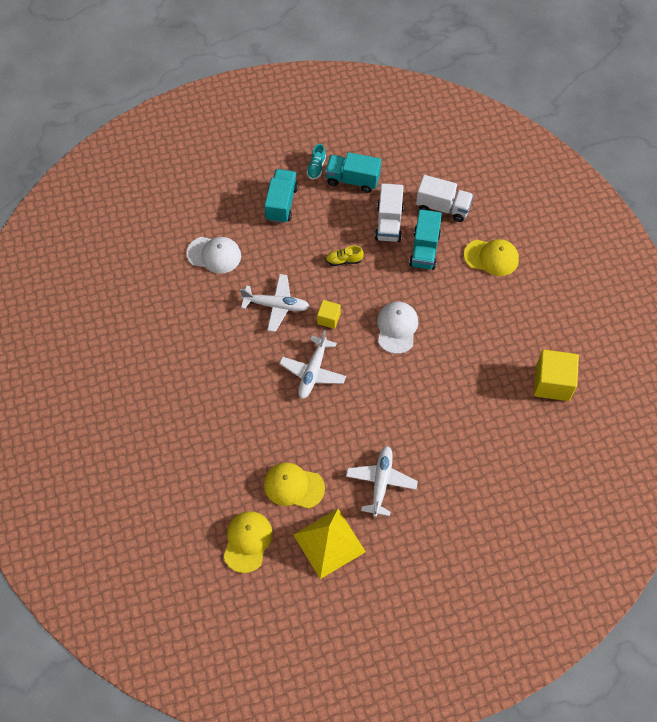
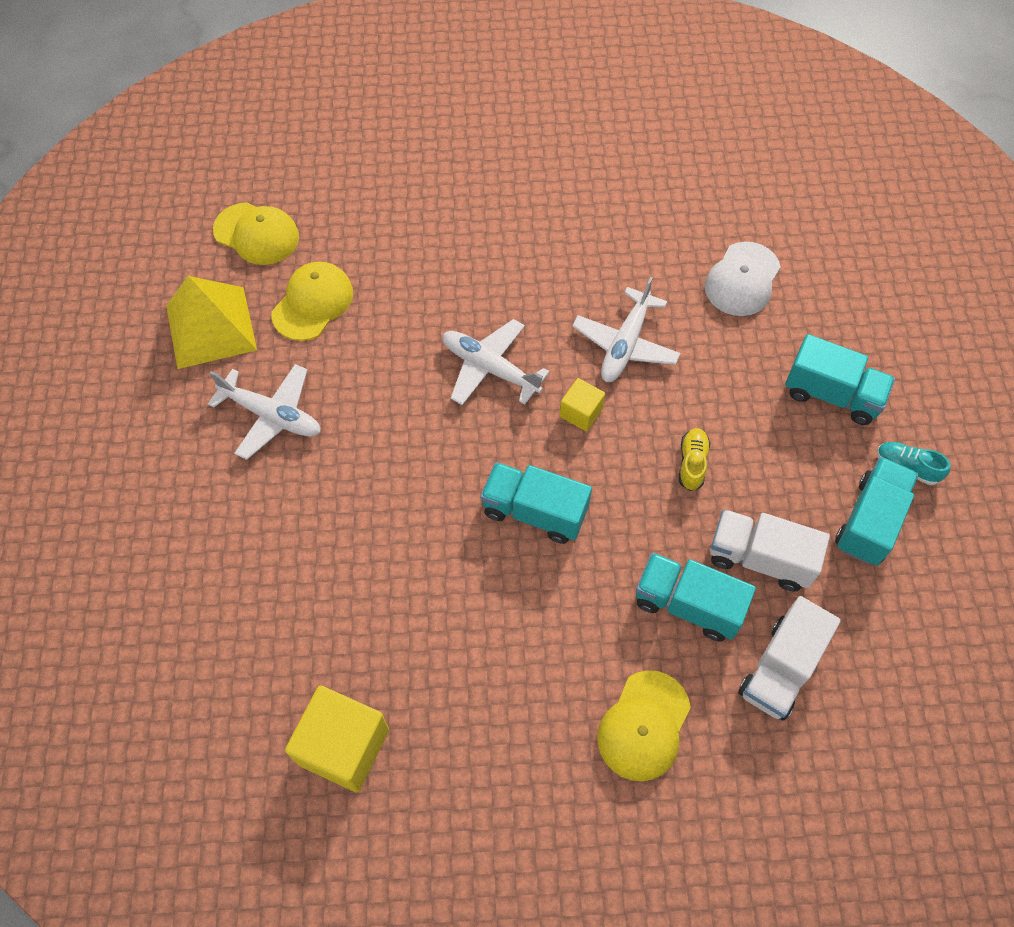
camera: 105 degrees right, 0 degrees up
white cap [377,302,418,354] -> turquoise truck [481,462,592,544]

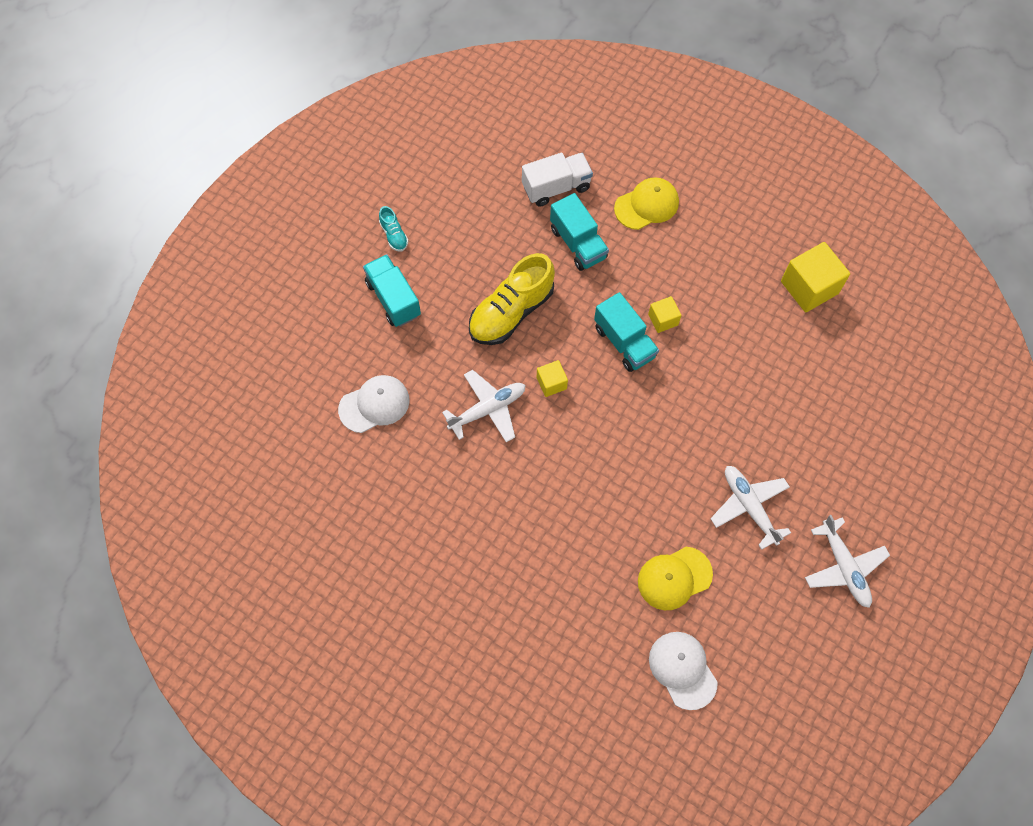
camera: 145 degrees left, 5 degrees up
yellow pyramid [166,276,257,369] -> none
yellow cap [213,202,299,265] -> white cap [649,632,718,710]
white plane [443,319,550,405] -> white plane moved to [805,515,890,608]
yellow shoe [679,428,710,491] -> yellow shoe [469,253,555,345], size x2.21
white truck [710,509,830,592] -> none
turquoise truck [835,457,919,566] -> none
none -> yellow cube [648,296,682,333]

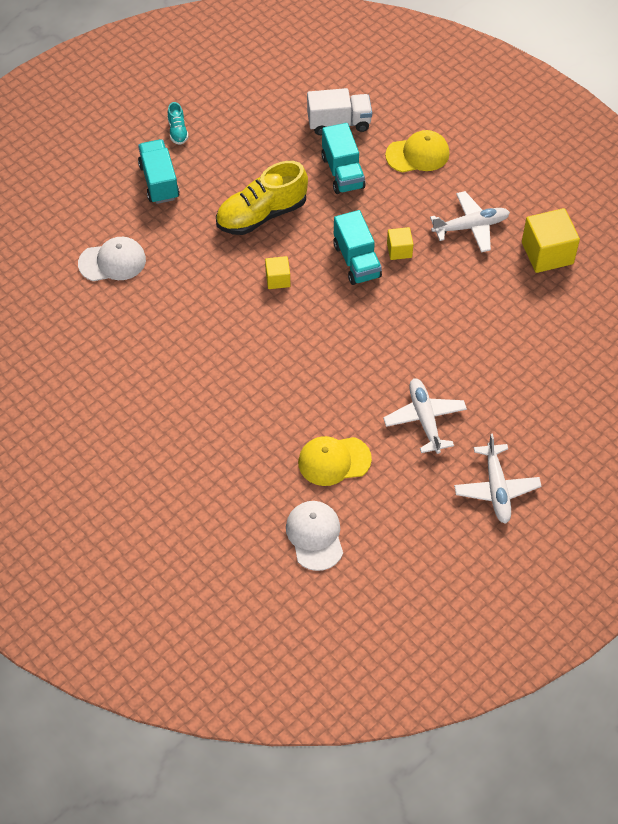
camera: 15 degrees right, 10 degrees down
white plane [442,370,526,442] -> white plane moved to [430,191,510,253]

